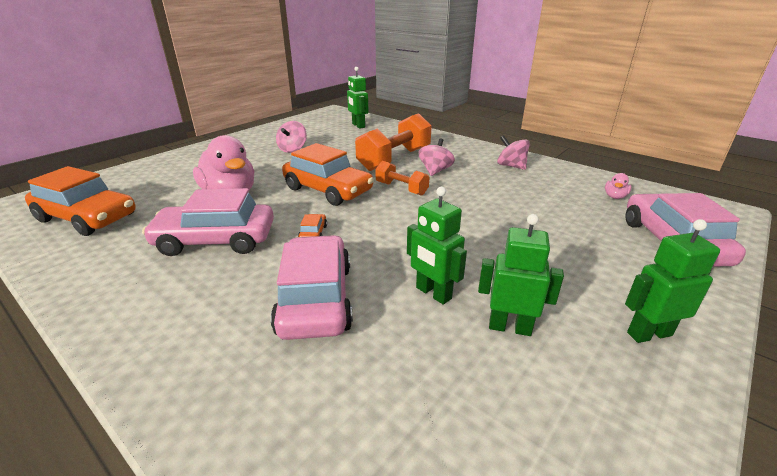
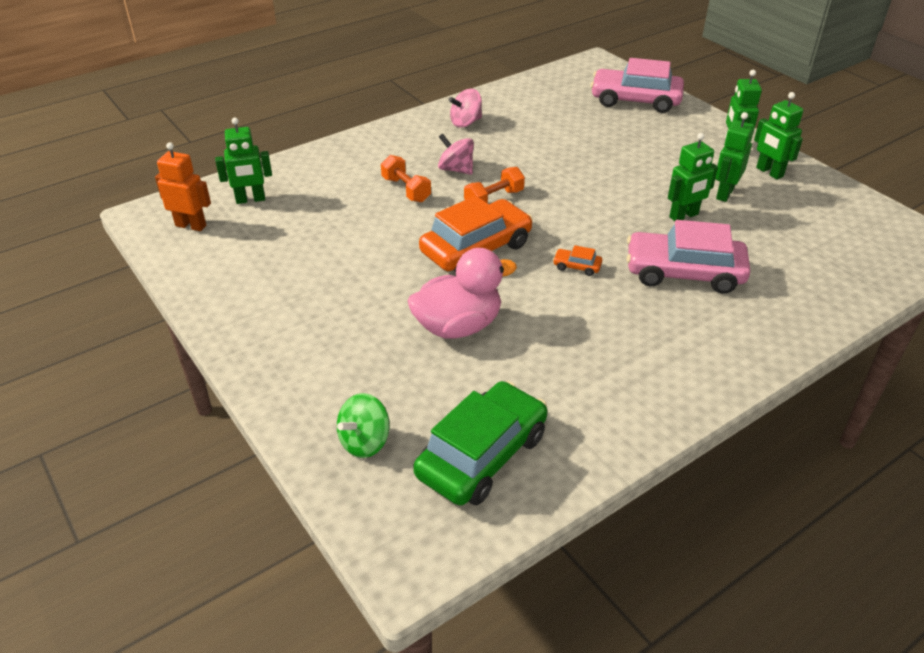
camera: 75 degrees left, 10 degrees up
orange car [25,166,136,236] -> green car [413,381,548,506]
pink car [142,188,274,256] -> none
pink spinning top [276,121,307,153] -> none
orange dumbbell [355,113,432,171] -> orange dumbbell [381,155,431,202], size x0.55
pink duck [605,173,632,199] -> none
none -> orange robot [155,142,211,231]
none -> green spinning top [337,393,390,458]
none -> green robot [754,92,803,180]

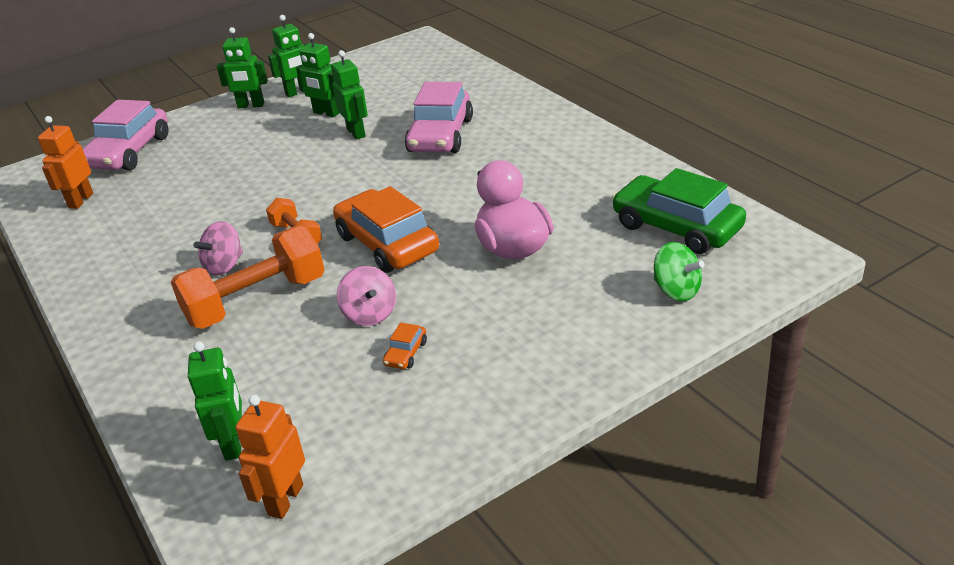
camera: 85 degrees left, 5 degrees down
orange dumbbell [381,155,431,202] -> orange dumbbell [171,226,325,329], size x1.82
pink spinning top [449,88,482,128] -> pink spinning top moved to [337,266,396,326]
orange car [553,245,602,276] -> orange car moved to [383,322,427,369]
none -> orange robot [38,116,93,209]

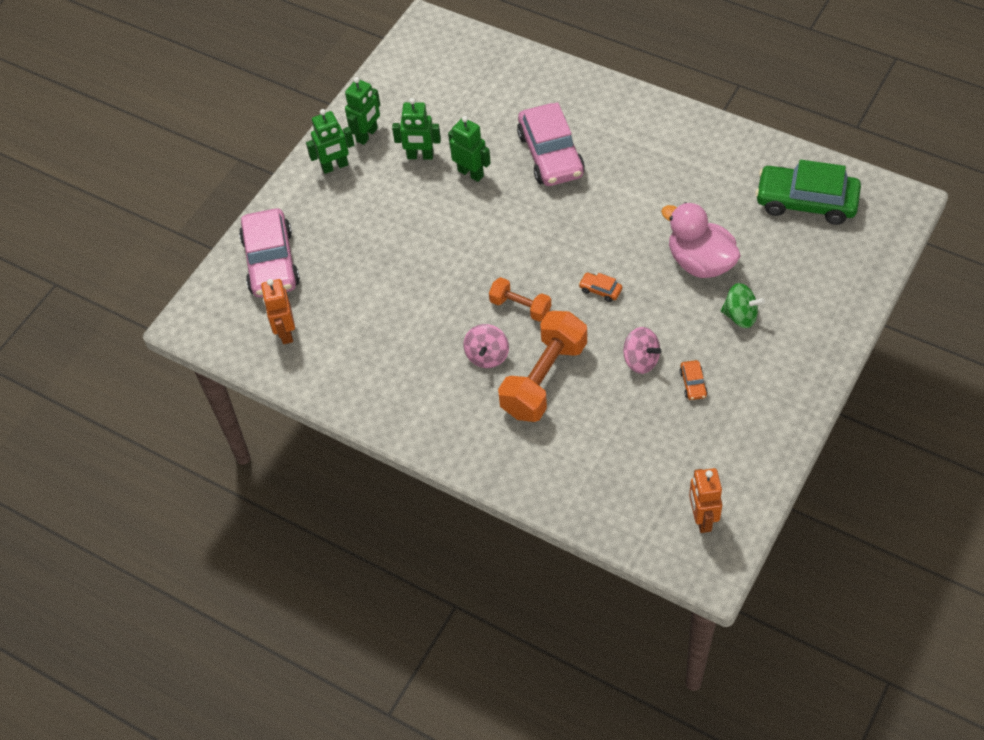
camera: 25 degrees left, 20 degrees up
green robot [188,341,242,461] -> none
orange car [333,186,439,273] -> orange car [579,273,622,302], size x0.40
green spinning top [654,242,704,301] -> green spinning top moved to [721,283,765,328]

